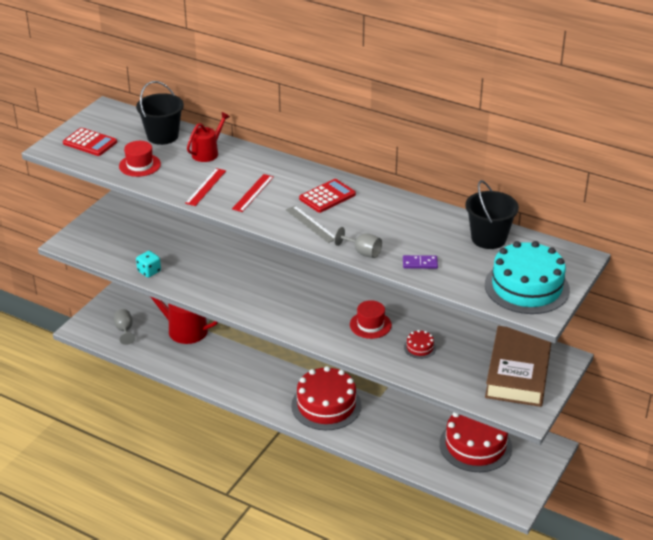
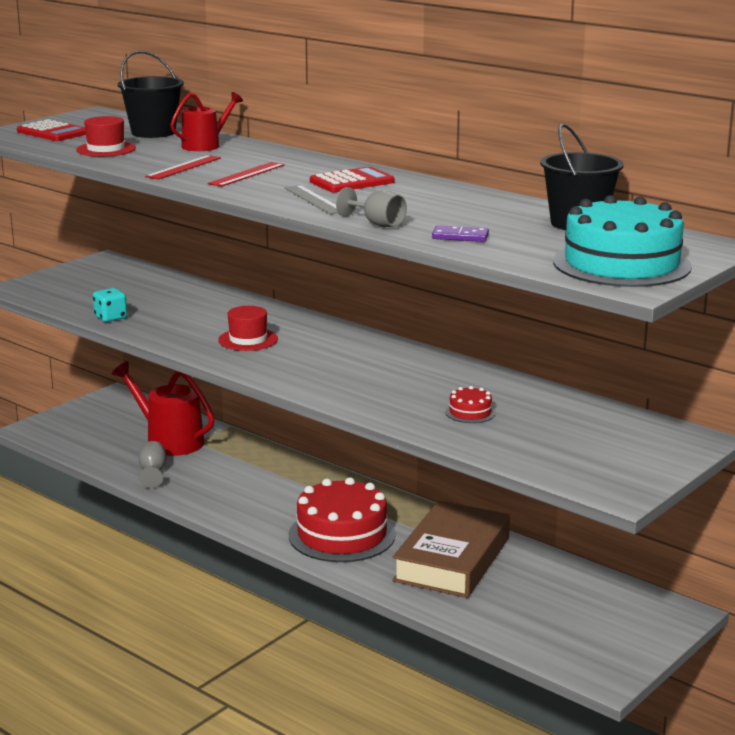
camera: 10 degrees right, 15 degrees down
grey goblet [114,309,135,345] -> grey goblet moved to [138,441,166,488]
red hat [350,300,392,339] -> red hat moved to [218,306,278,351]
red cake [439,412,512,472] -> none
brown book [485,326,551,407] -> brown book moved to [392,500,510,598]

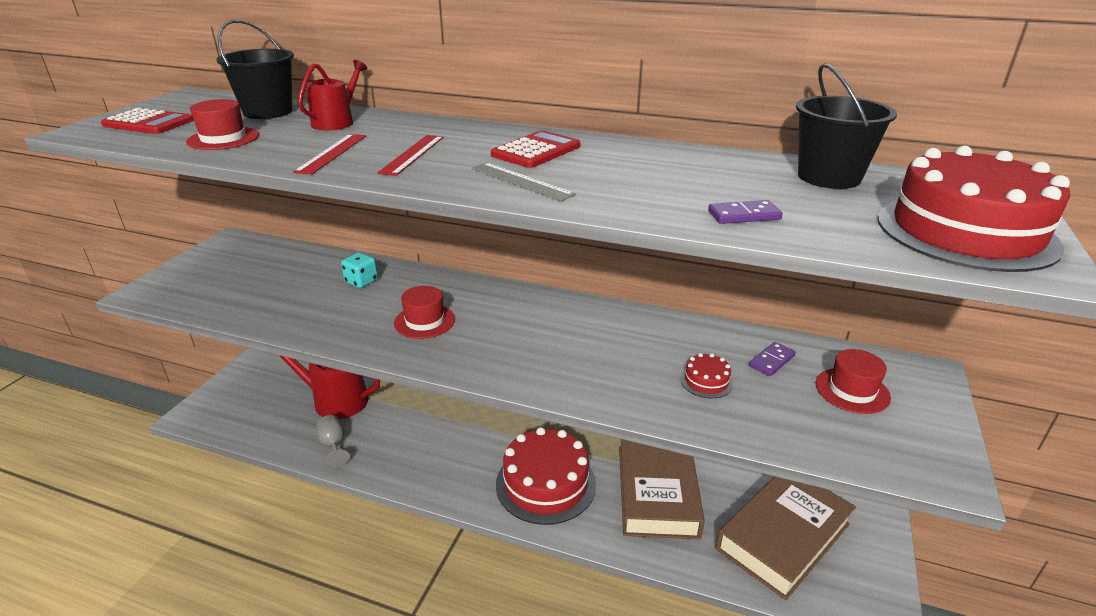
camera: 20 degrees left, 10 degrees up
turquoise dice [93,288,127,322] -> turquoise dice moved to [341,253,378,288]
grey goblet [336,187,407,227] -> none
turquoise cake [553,195,692,287] -> red cake [878,146,1070,272]
none -> brown book [716,476,856,600]
none -> purple domino [749,342,796,376]
none -> red hat [816,349,891,414]

